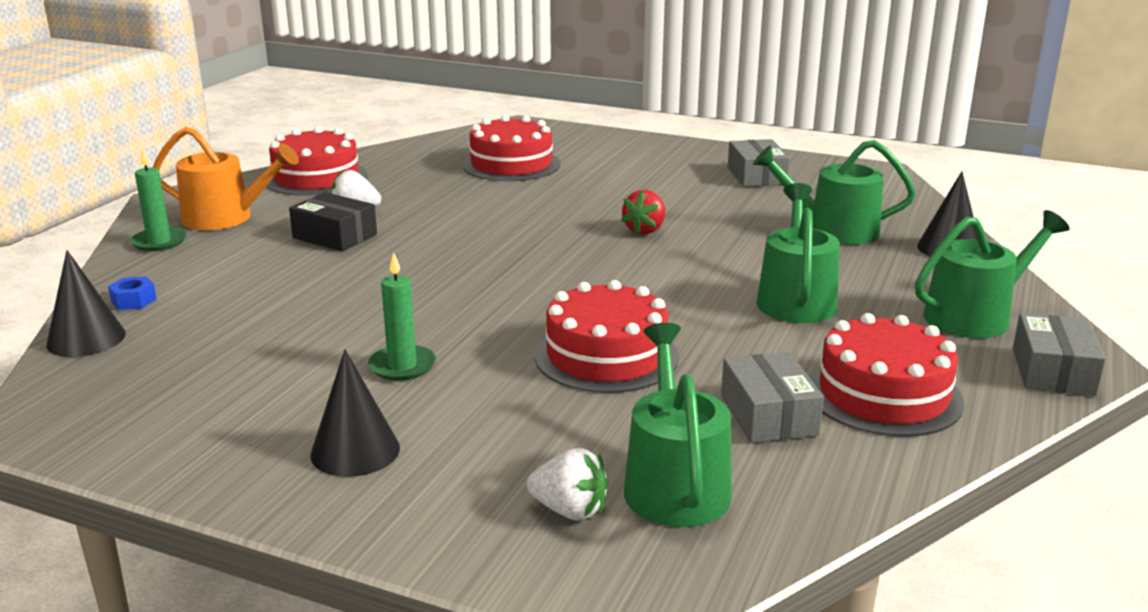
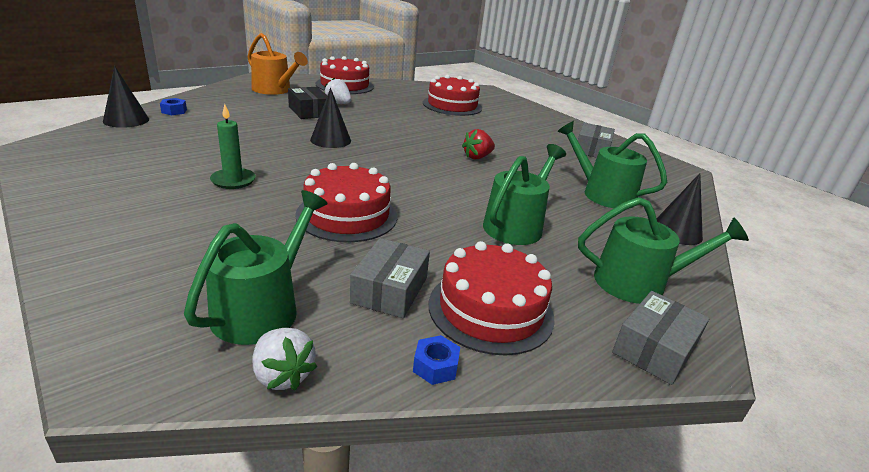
camera: 25 degrees right, 5 degrees up
green candle [130,147,187,251] -> none
black cone [310,349,400,477] -> black cone moved to [310,88,351,148]
white strawberry [526,448,608,521] -> white strawberry moved to [253,328,317,390]
none -> blue nut [413,335,460,385]

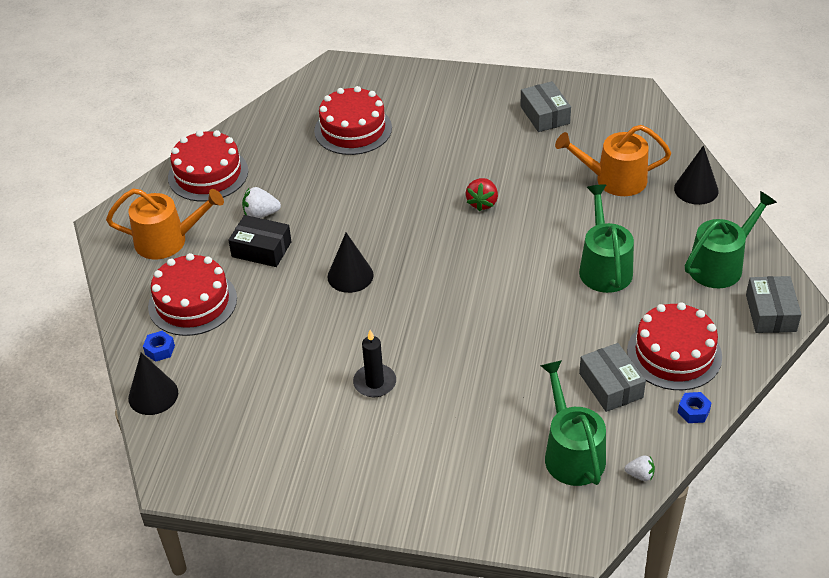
camera: 35 degrees left, 15 degrees up
green candle [210,104,256,189] -> black candle [353,330,396,397]
white strawberry [253,328,317,390] -> white strawberry [625,455,655,481], size x0.64
red cake [295,163,397,242] -> red cake moved to [148,253,237,336]
green watering can [557,121,667,208] -> orange watering can [555,125,671,196]

